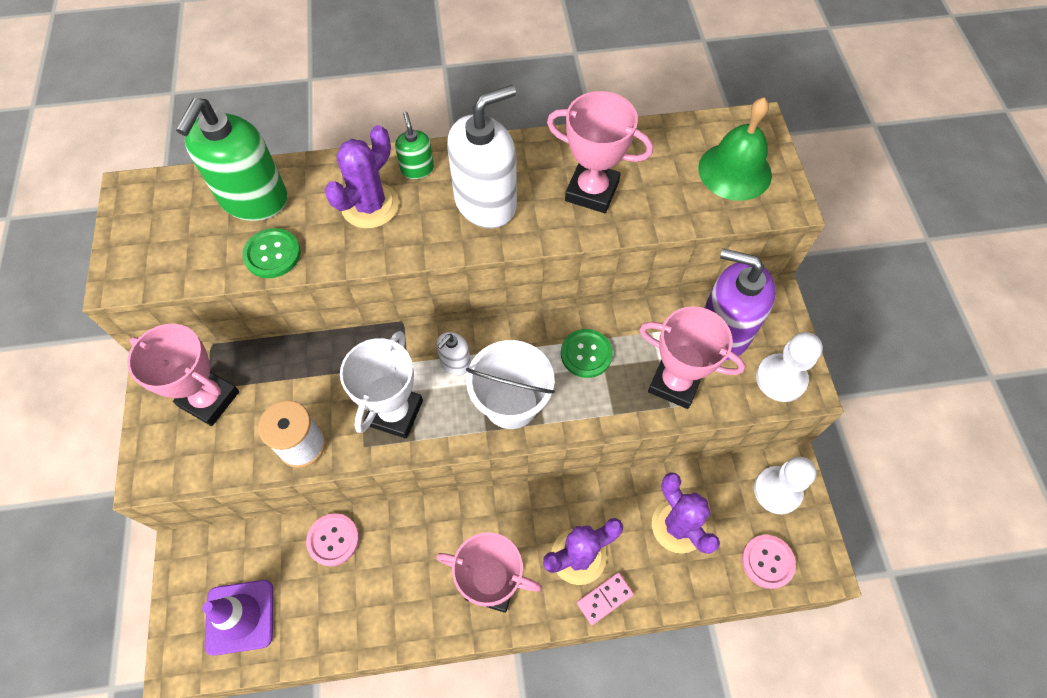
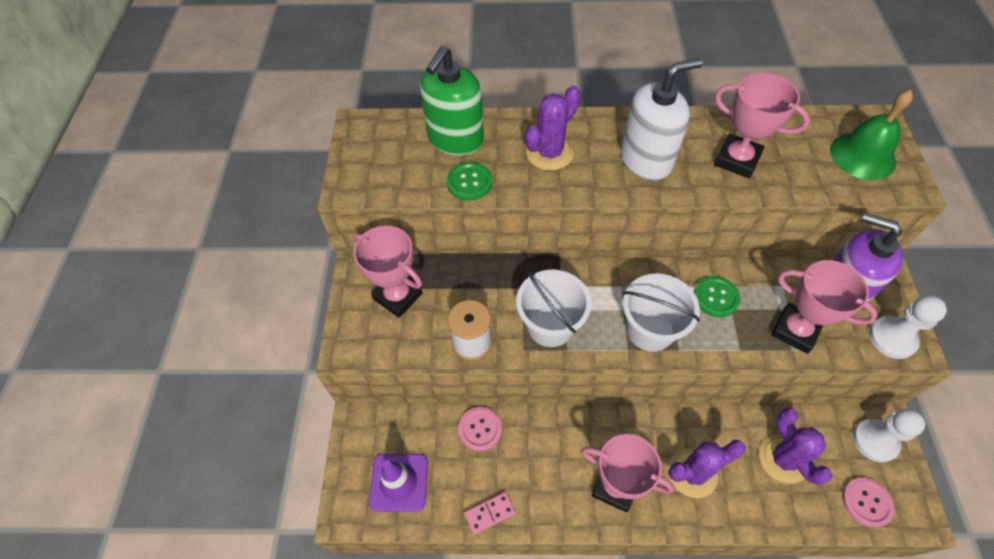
camera: 10 degrees right, 5 degrees down
white trophy [340,331,423,439] -> white bucket [516,270,592,347]
green soap dispenser [395,112,434,179] -> none
white soap dispenser [436,332,471,375] -> none
pink domino [577,572,634,625] -> pink domino moved to [464,492,516,535]

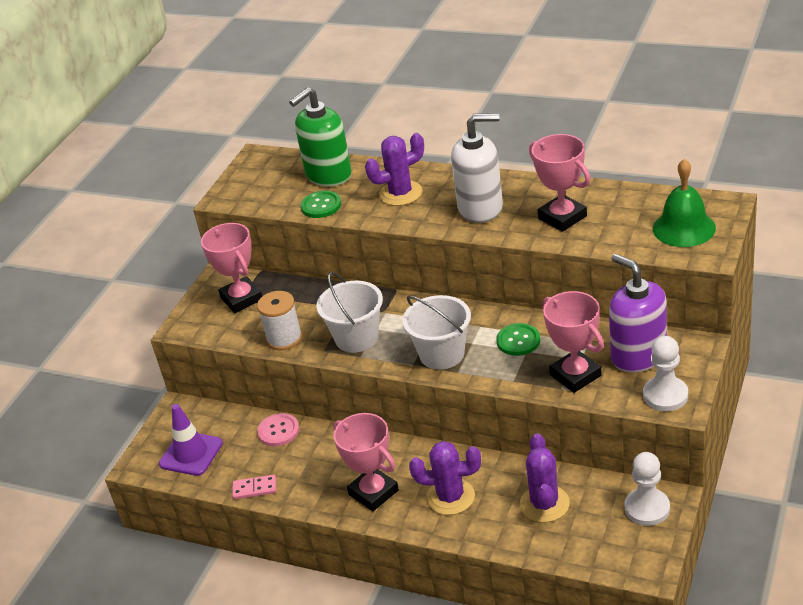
camera: 25 degrees right, 20 degrees down
pink button [842,478,895,528] -> none

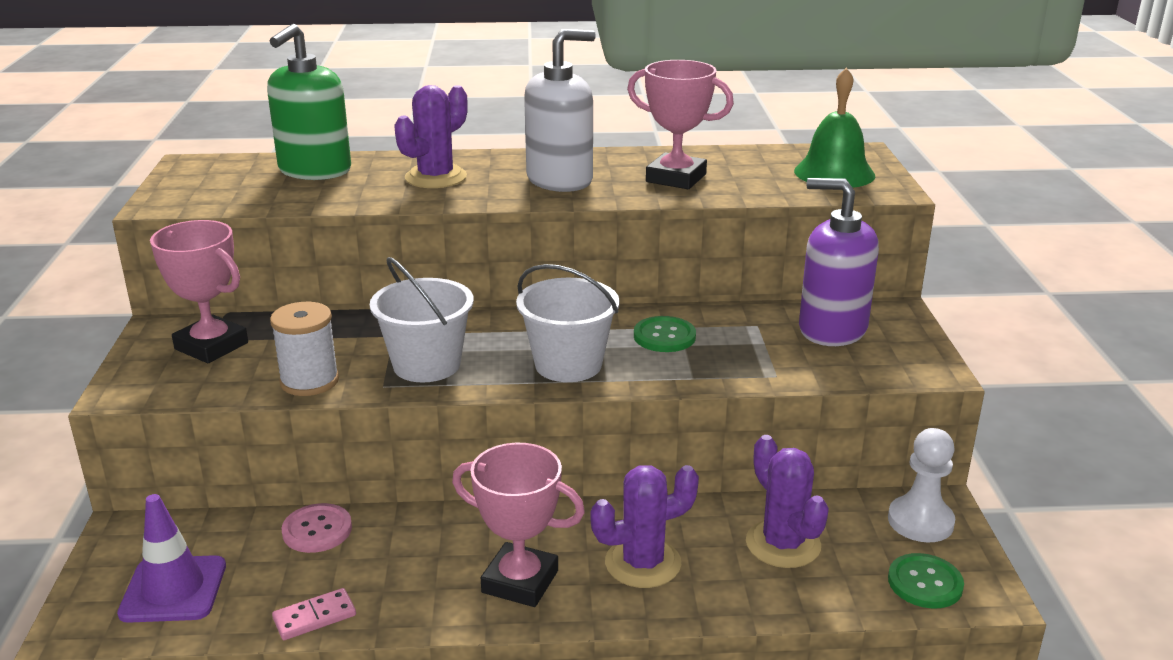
camera: 30 degrees left, 10 degrees down
green button [301,191,341,218] -> green button moved to [888,553,964,609]
pink trophy [542,291,604,393] -> none
white pawn [643,336,688,411] -> none

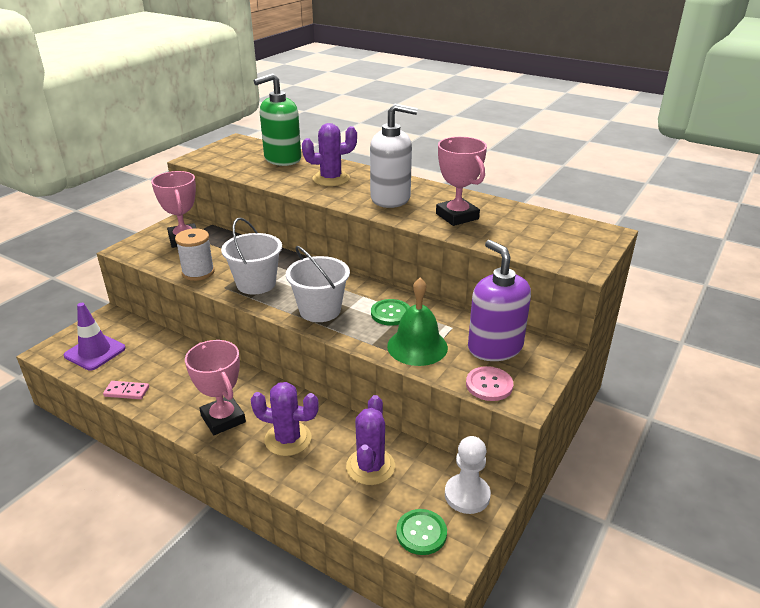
camera: 35 degrees right, 5 degrees up
pink button [282,503,352,553] -> pink button moved to [466,366,513,401]
green bell [794,67,875,188] -> green bell moved to [387,278,448,366]

